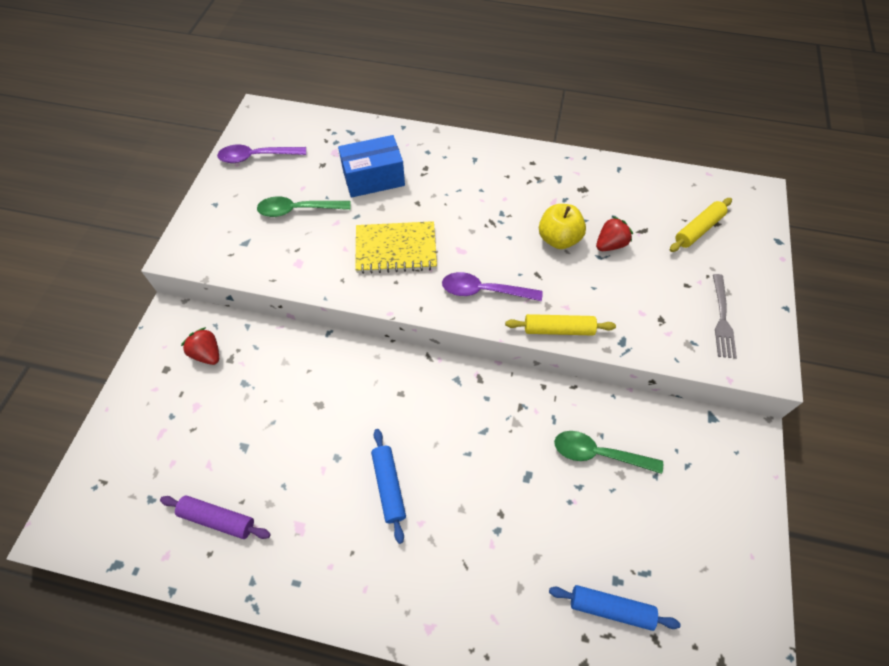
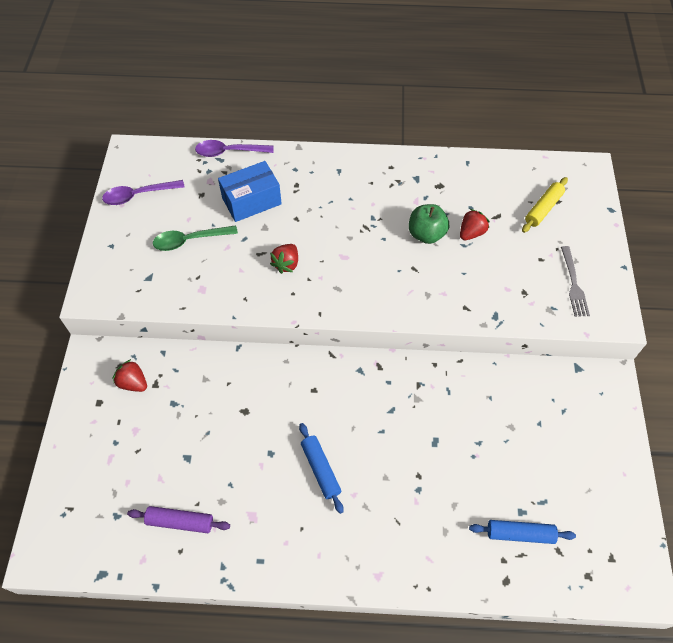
camera: 10 degrees left, 0 degrees up
yellow notebook [355,221,437,274] -> red strawberry [270,244,298,274]
purple spoon [442,272,543,301] -> purple spoon moved to [195,140,274,157]
yellow rolling pin [505,314,616,336] -> none
yellow apple [539,204,586,249] -> green apple [409,204,449,244]
green spoon [554,431,663,474] -> none

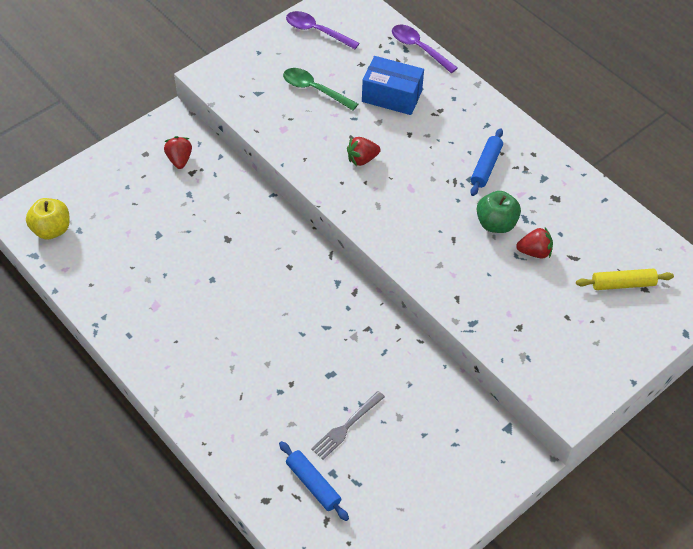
camera: 45 degrees right, 5 degrees down
purple rolling pin [127,506,230,533] -> none
blue rolling pin [299,423,343,514] -> blue rolling pin moved to [470,128,503,196]
grey fork [561,246,590,317] -> grey fork moved to [311,391,385,460]
none -> yellow apple [26,198,70,240]

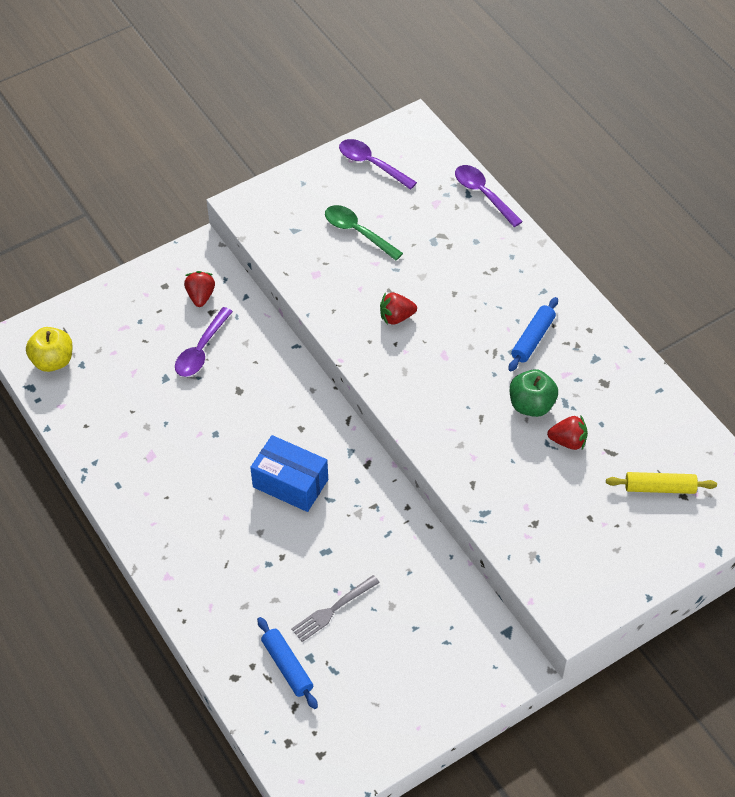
camera: 10 degrees right, 0 degrees up
blue box [362,56,424,115] -> blue box moved to [250,435,328,512]
none -> purple spoon [175,307,233,377]

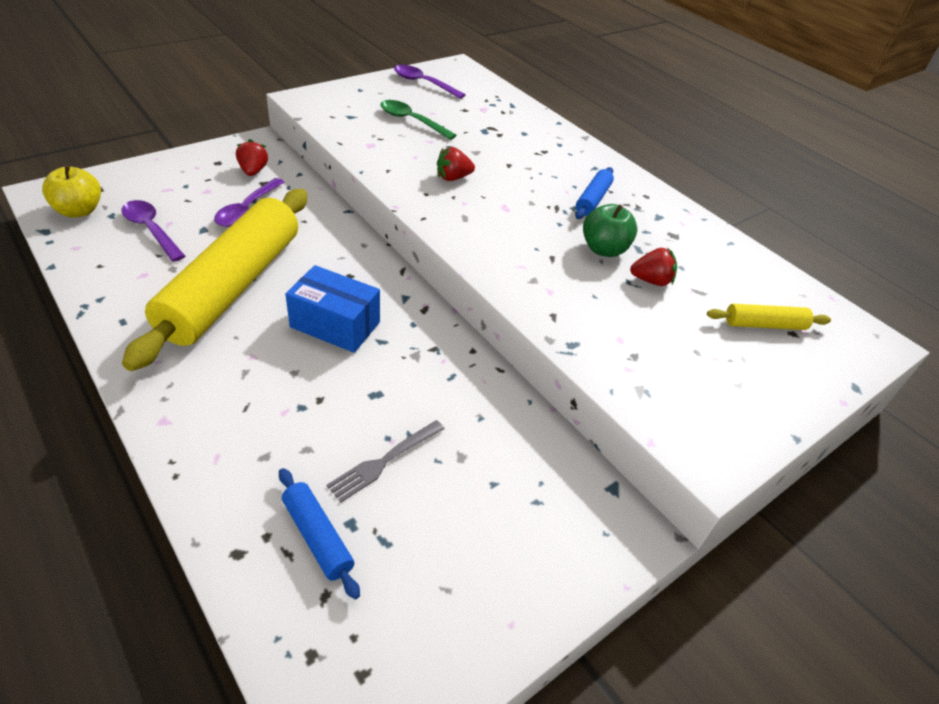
camera: 10 degrees left, 10 degrees down
purple spoon [455,165,523,227] -> purple spoon moved to [121,200,185,262]
none -> yellow rolling pin [122,189,307,371]

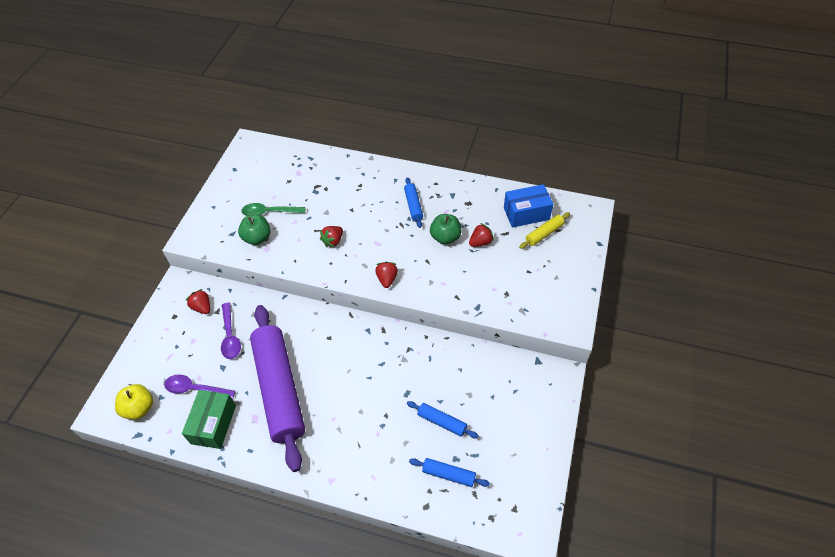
camera: 30 degrees left, 10 degrees up
yellow rolling pin [122,189,307,371] -> purple rolling pin [250,305,305,472]
blue box [285,265,380,353] -> blue box moved to [504,184,553,228]
grey fork [326,420,445,503] -> blue rolling pin [407,401,479,438]
purple spoon [394,65,466,99] -> none
none -> green box [182,390,236,449]
none -> green apple [238,215,271,245]
none -> red strawberry [375,262,398,288]

